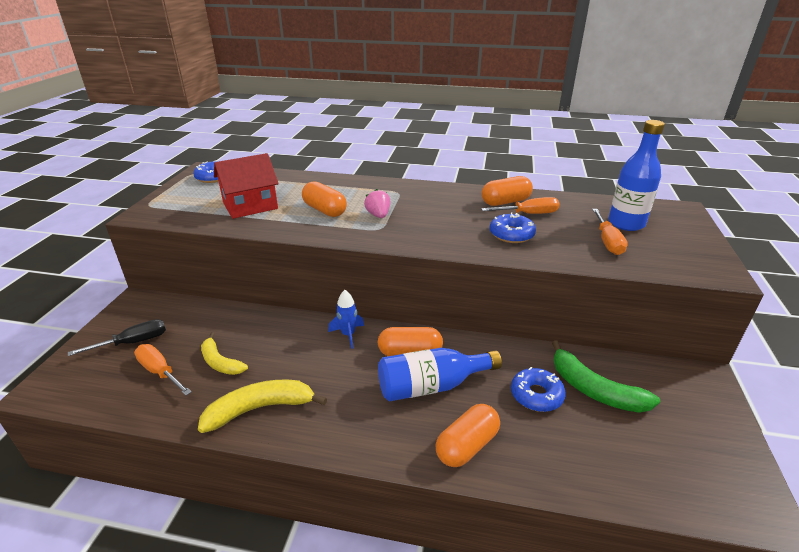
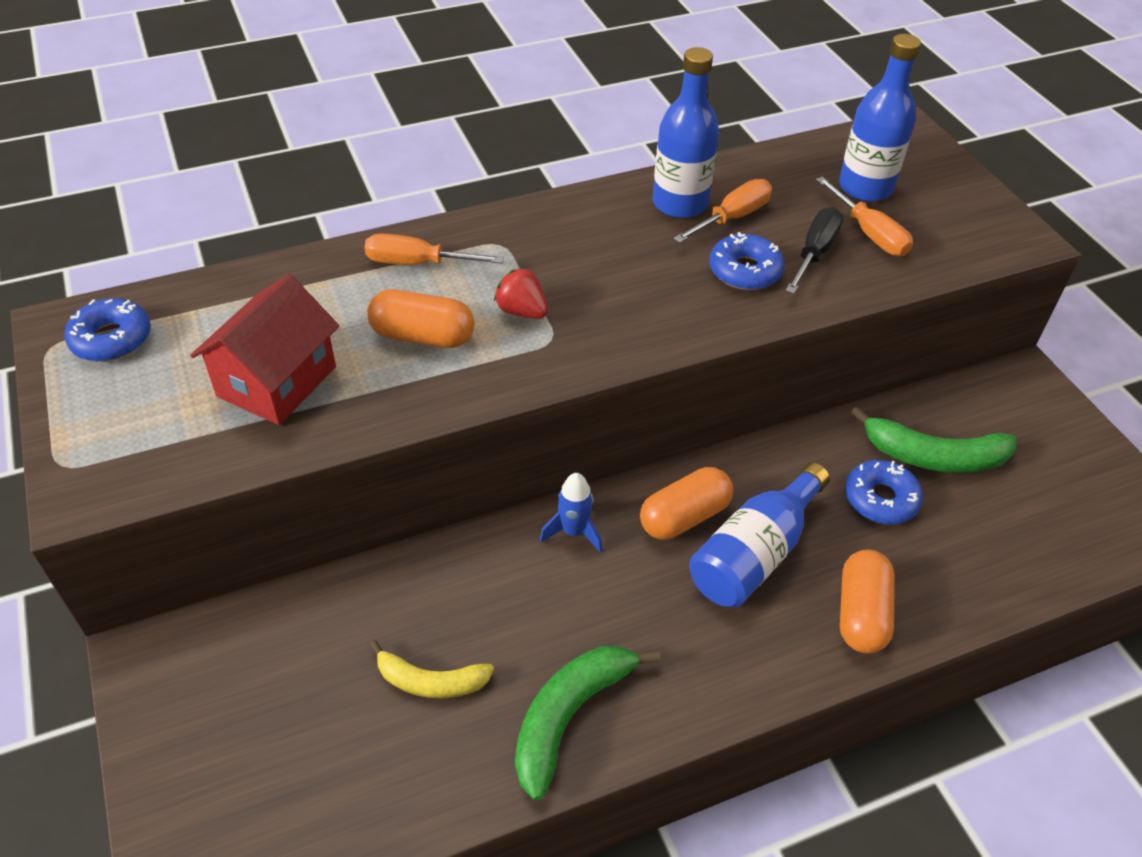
camera: 35 degrees left, 15 degrees up
black screwdriver [68,319,166,356] -> black screwdriver moved to [785,207,844,294]
orange screwdriver [134,344,191,396] -> orange screwdriver moved to [364,234,504,265]
yellow banana [198,380,327,433] -> green banana [515,646,661,800]
pink strawberry [364,189,390,218] -> red strawberry [494,267,548,319]
orange capsule [482,176,533,206] -> blue bottle [652,47,719,218]

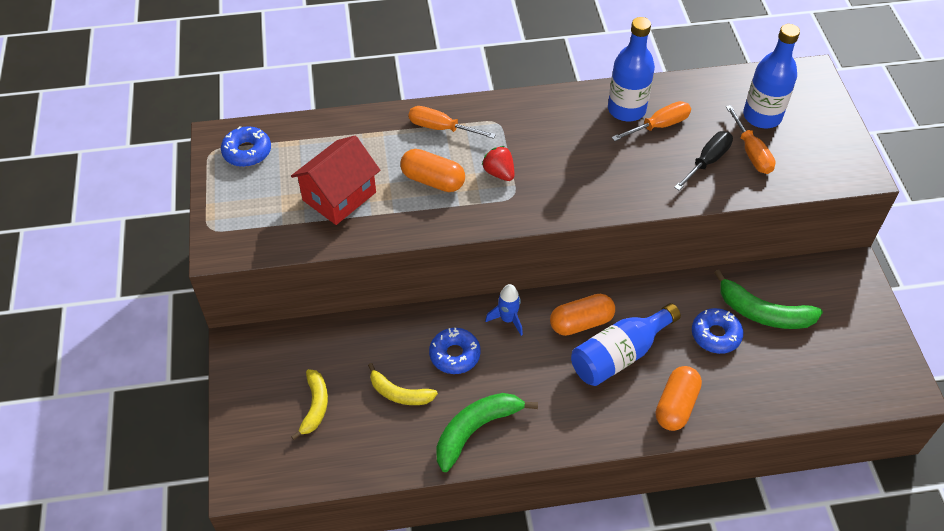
camera: 15 degrees right, 5 degrees up
blue donut [709,232,784,290] -> blue donut moved to [429,328,481,374]
none -> yellow banana [291,369,328,440]

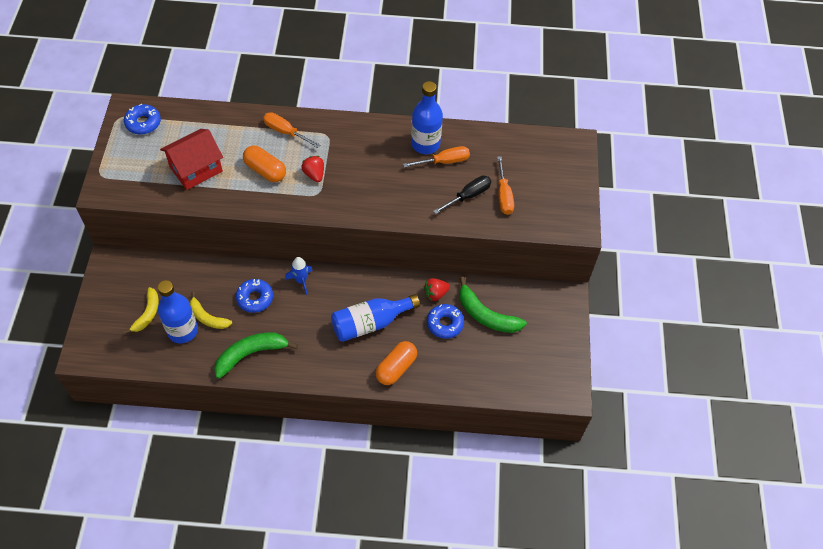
camera: 10 degrees right, 5 degrees up
orange capsule [550,294,615,336] -> none
blue bottle [743,24,800,128] -> blue bottle moved to [158,280,198,343]
none -> red strawberry [424,278,450,301]

